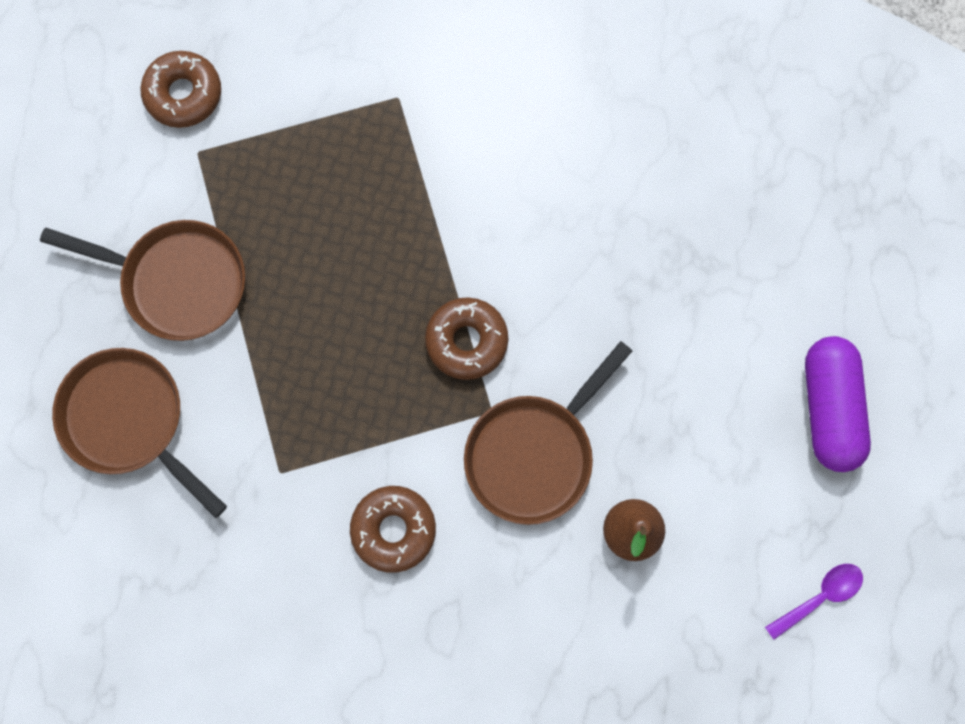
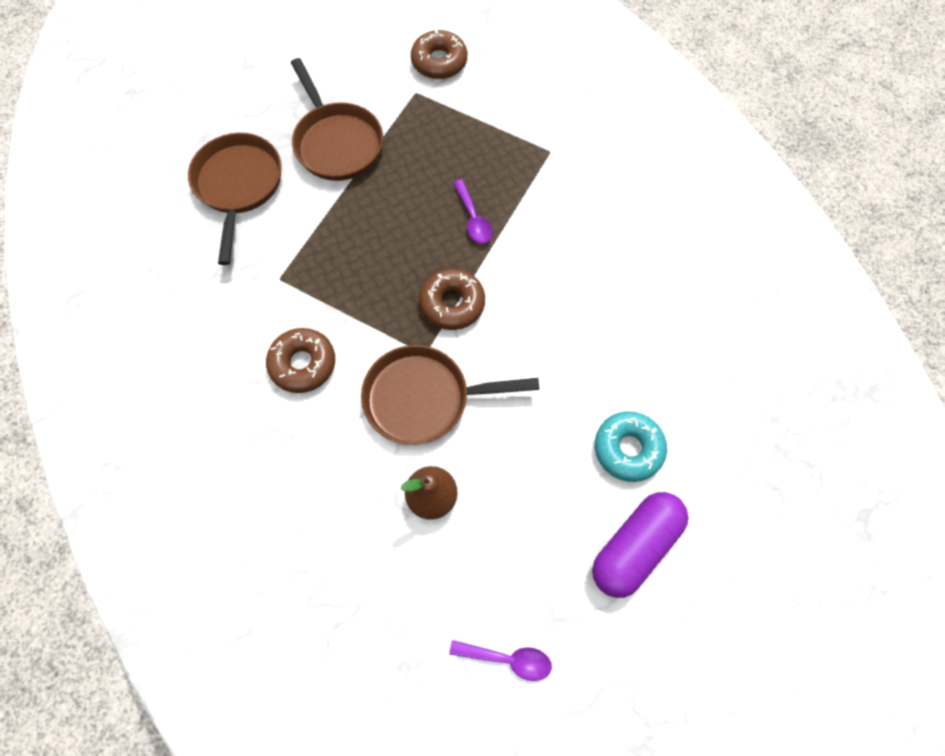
camera: 45 degrees right, 10 degrees down
none -> purple spoon [453,179,492,244]
none -> turquoise donut [595,411,667,482]

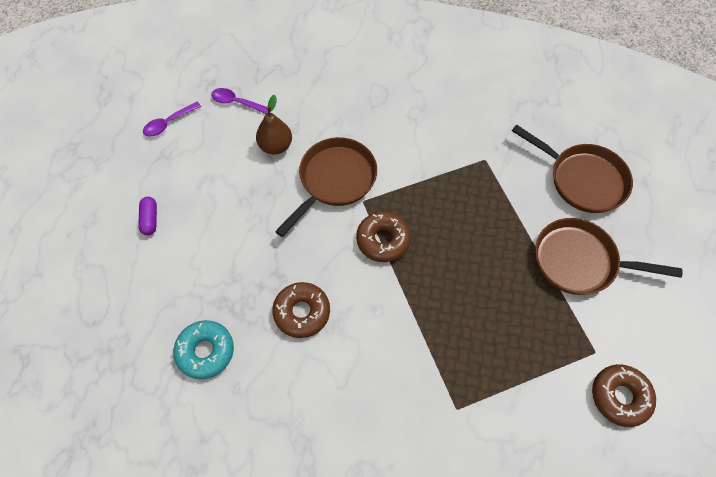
camera: 130 degrees right, 5 degrees down
brown donut [266,328,335,393] -> brown donut moved to [272,282,330,338]
purple spoon [453,179,492,244] -> purple spoon moved to [211,88,268,114]
purple capsule [592,492,688,598] -> purple capsule [138,197,157,235], size x0.49
turquoise donut [595,411,667,482] -> turquoise donut moved to [173,320,234,379]

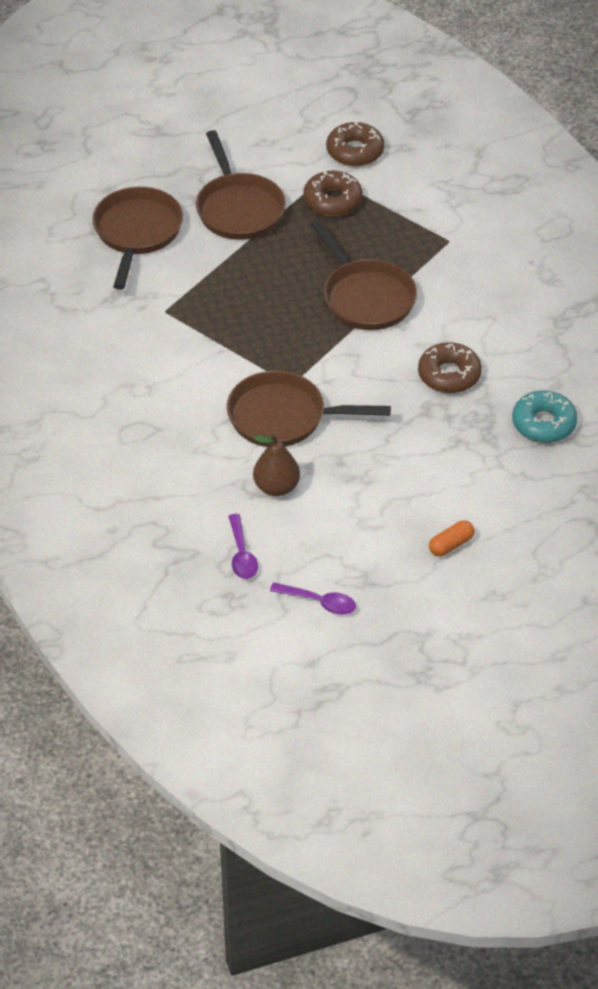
camera: 120 degrees left, 15 degrees down
purple capsule [138,197,157,235] -> orange capsule [429,520,475,556]
brown donut [356,212,411,262] -> brown donut moved to [303,171,363,216]
none -> brown pan [311,220,417,330]

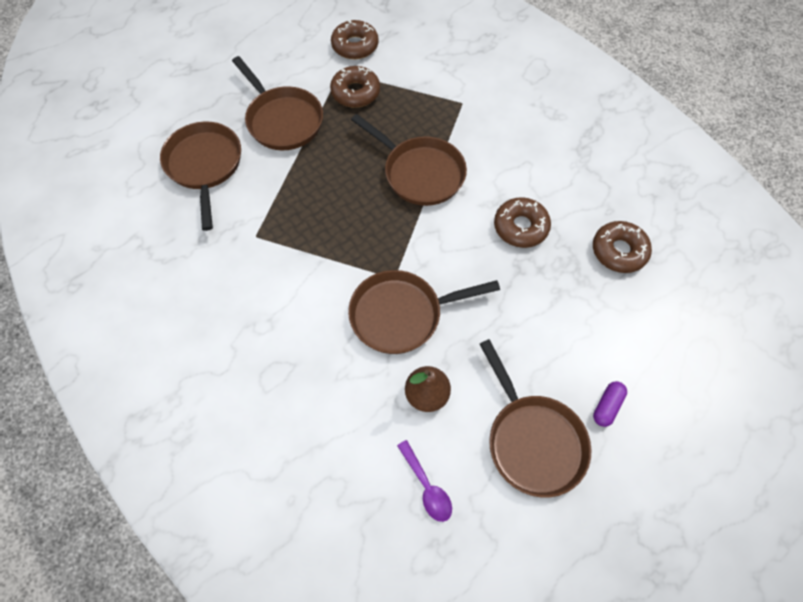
camera: 20 degrees left, 15 degrees up
purple spoon [270,582,356,615] -> none
orange capsule [429,520,475,556] -> purple capsule [593,381,627,427]
turquoise donut [512,390,577,443] -> brown donut [593,221,652,273]
none -> brown pan [480,339,592,498]

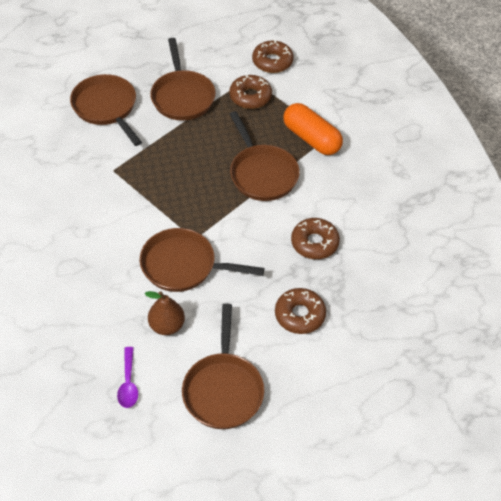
camera: 25 degrees right, 10 degrees down
brown pan [160,122,241,231] -> brown pan turned 45 degrees counterclockwise [70,74,142,146]
brown donut [593,221,652,273] -> brown donut moved to [275,288,326,334]
purple capsule [593,381,627,427] -> none
none -> orange capsule [284,103,343,155]

